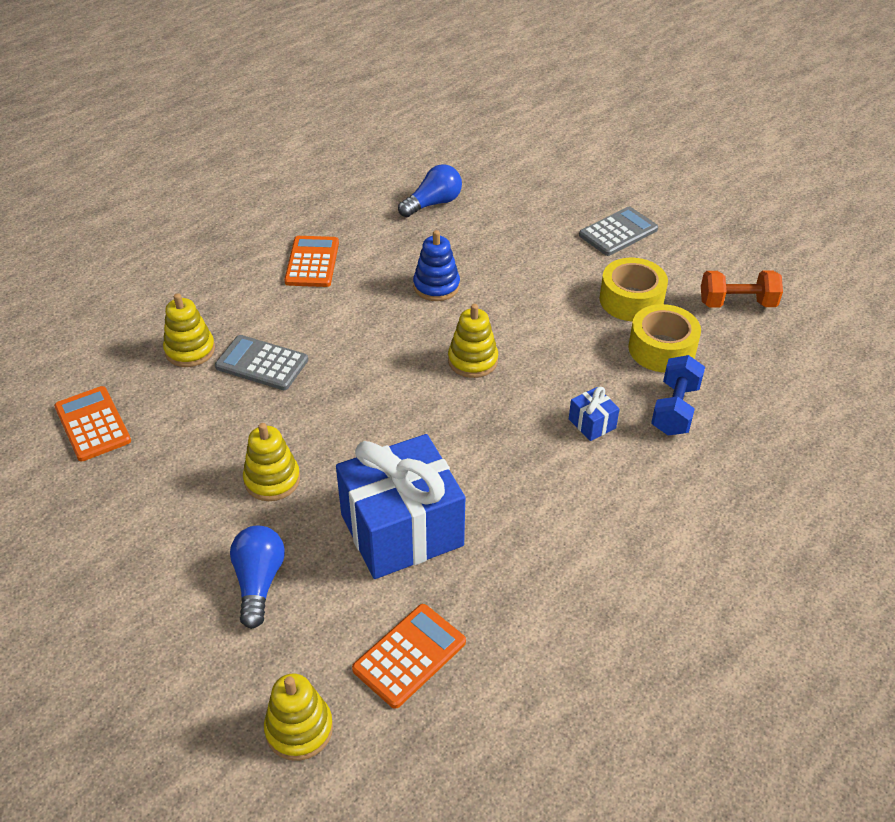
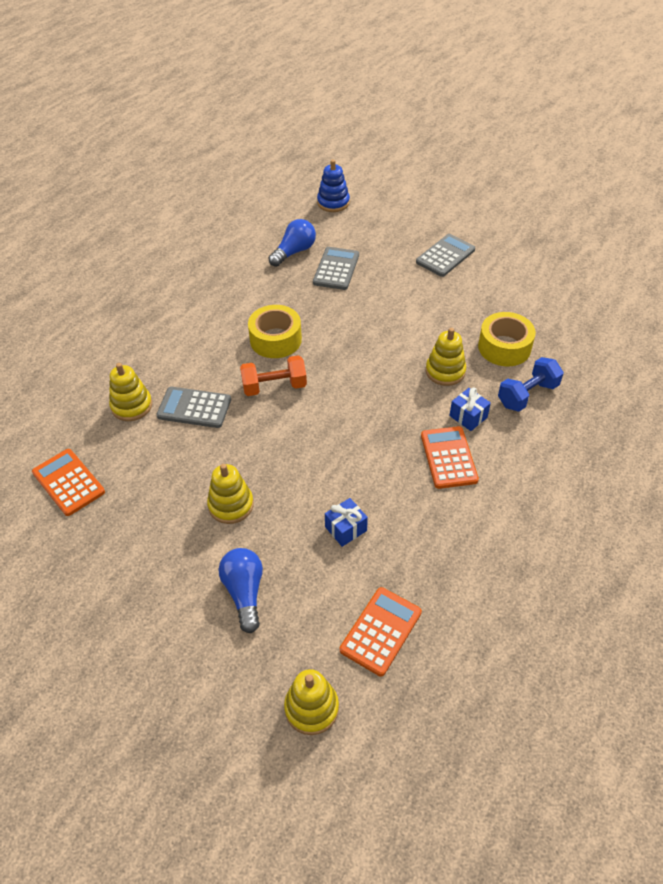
camera: 10 degrees left, 5 degrees up
orange calculator [284,236,339,287] -> orange calculator moved to [421,426,479,489]
blue gift [336,434,465,579] -> blue gift [325,498,368,547], size x0.41
blue stacking toy [413,230,460,301] -> blue stacking toy moved to [317,160,350,212]
yellow stacking toy [448,304,498,378] -> yellow stacking toy moved to [426,328,466,386]
yellow tape [600,258,668,322] -> yellow tape moved to [248,305,302,358]
blue dumbbell [651,355,705,436] -> blue dumbbell turned 45 degrees clockwise [498,357,563,412]
orange dumbbell [701,270,783,307] -> orange dumbbell moved to [240,355,307,396]
none -> grey calculator [313,247,359,290]

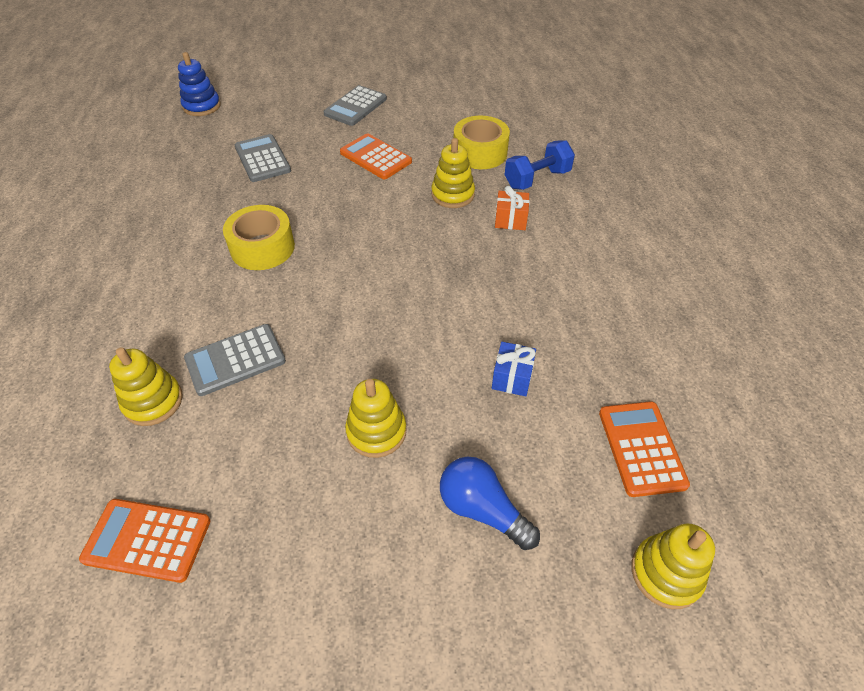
camera: 40 degrees left, 0 degrees up
orange dumbbell [240,355,307,396] -> none
blue light bulb [268,219,316,267] -> none
grey calculator [416,234,475,277] -> grey calculator turned 150 degrees counterclockwise [323,85,387,126]
orange calculator [421,426,479,489] -> orange calculator moved to [340,133,412,179]
blue gift [449,387,491,431] -> orange gift [495,186,530,230]
blue dumbbell [498,357,563,412] -> blue dumbbell turned 45 degrees clockwise [505,140,575,190]

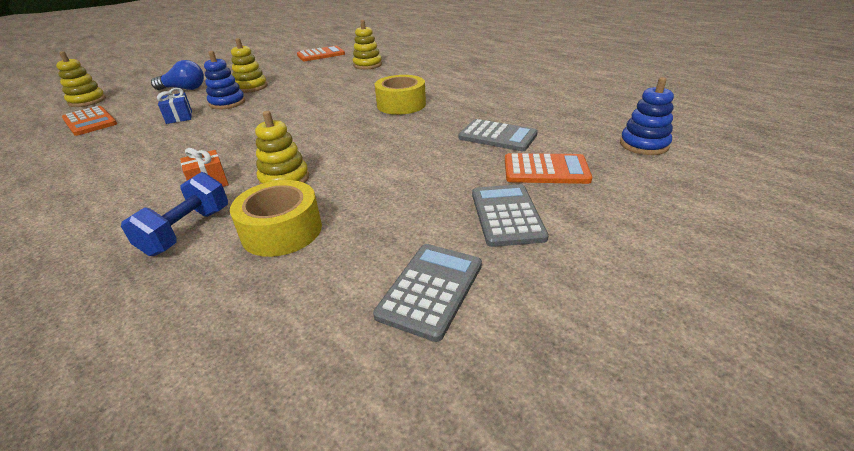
camera: 145 degrees right, 15 degrees down
grey calculator [184,324,286,396] -> grey calculator moved to [373,244,482,342]
orange calculator [340,133,412,179] -> orange calculator moved to [505,153,592,184]
none -> blue stacking toy [204,51,245,109]

